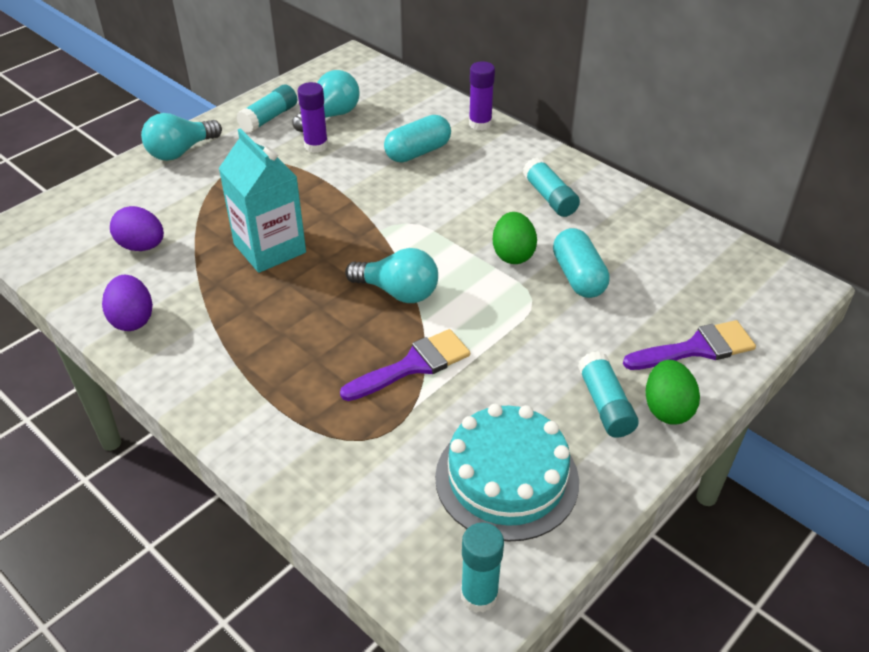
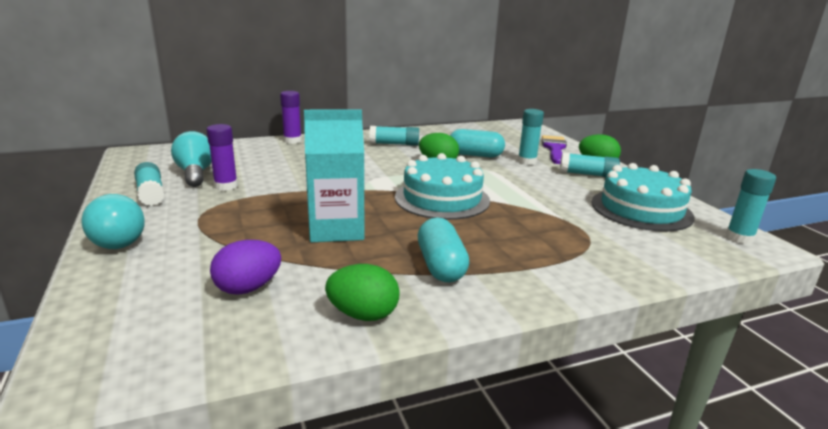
camera: 65 degrees left, 20 degrees down
purple egg [102,275,153,331] -> green egg [325,264,400,321]
purple brush [340,329,470,401] -> none
turquoise light bulb [345,248,438,303] -> turquoise cake [395,153,490,220]
turquoise capsule [384,115,451,162] -> turquoise capsule moved to [418,217,469,282]
none -> turquoise glue stick [518,109,544,165]

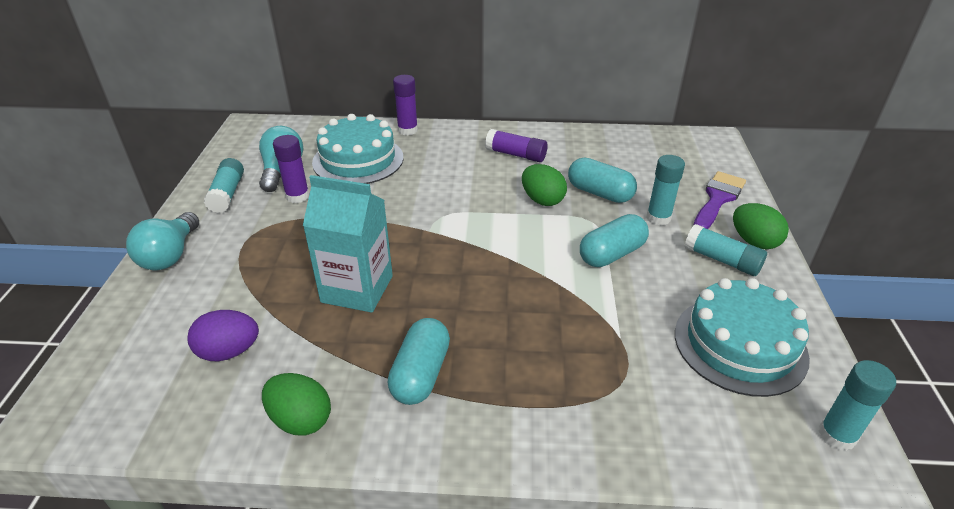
camera: 25 degrees right, 15 degrees up
turquoise glue stick [369,126,419,146] -> purple glue stick [485,129,547,162]
turquoise cake [395,153,490,220] -> turquoise cake moved to [312,114,403,184]
none -> turquoise capsule [580,214,649,267]

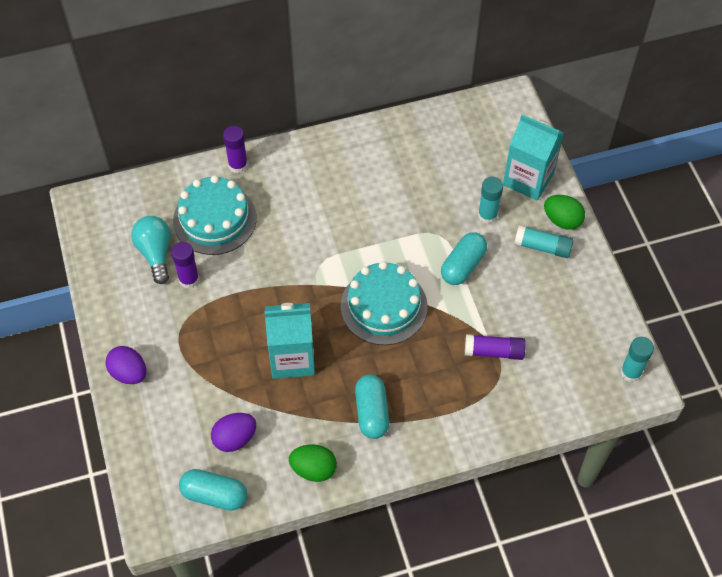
camera: 20 degrees left, 20 degrees up
turquoise light bulb [126,212,199,270] -> purple egg [105,346,146,384]
turquoise glue stick [204,158,244,213] -> none
purple glue stick [485,129,547,162] -> purple glue stick moved to [465,334,526,360]
green egg [522,164,567,206] -> none
turquoise capsule [568,158,637,203] -> turquoise capsule moved to [179,469,247,511]
turquoise cake [675,278,810,397] -> turquoise cake moved to [341,261,428,345]
purple brush [694,171,746,229] -> turquoise carton [503,114,564,201]

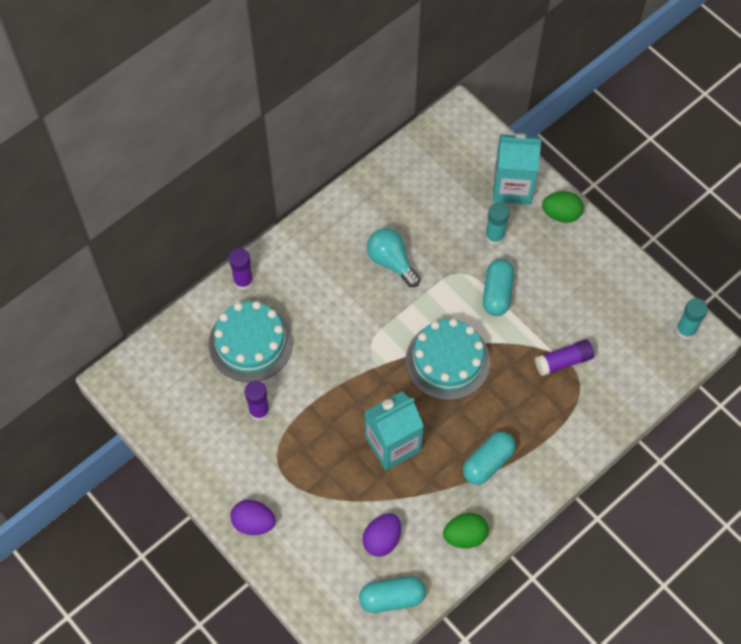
camera: 25 degrees left, 5 degrees up
turquoise light bulb [131,216,171,284] -> turquoise light bulb moved to [367,228,420,287]
turquoise capsule [355,375,389,439] -> turquoise capsule turned 75 degrees clockwise [463,431,516,485]
turquoise glue stick [514,225,574,258] -> none

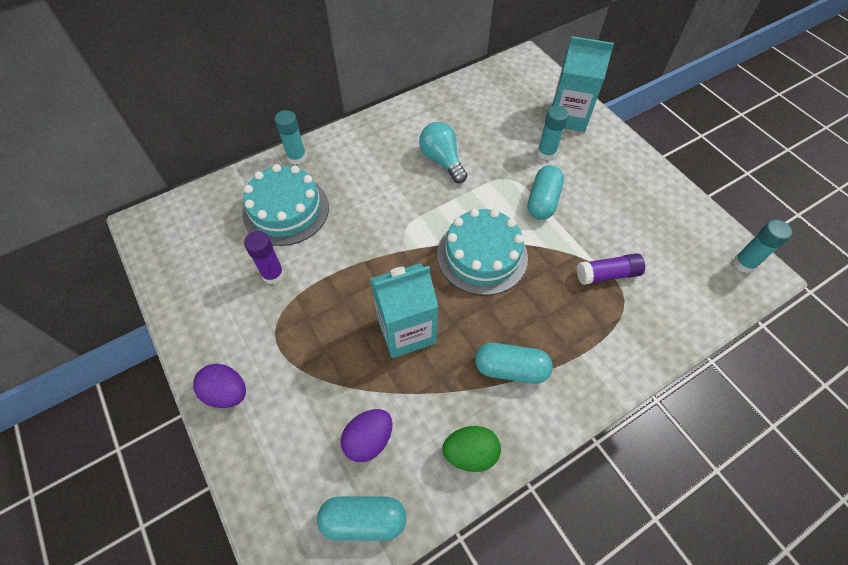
camera: 10 degrees right, 5 degrees down
purple glue stick [229,248,253,290] -> turquoise glue stick [274,110,307,165]
turquoise capsule [463,431,516,485] -> turquoise capsule turned 45 degrees clockwise [475,343,553,384]
green egg [542,191,584,223] -> none

